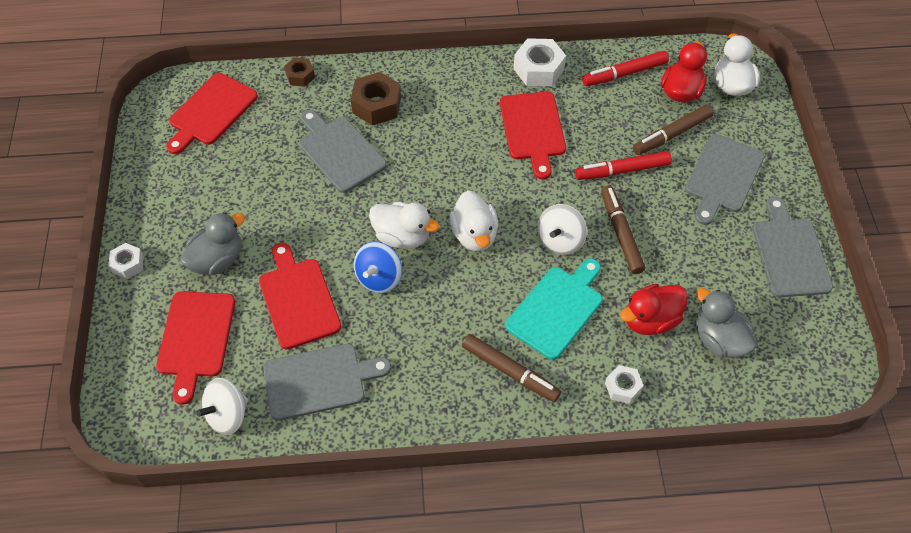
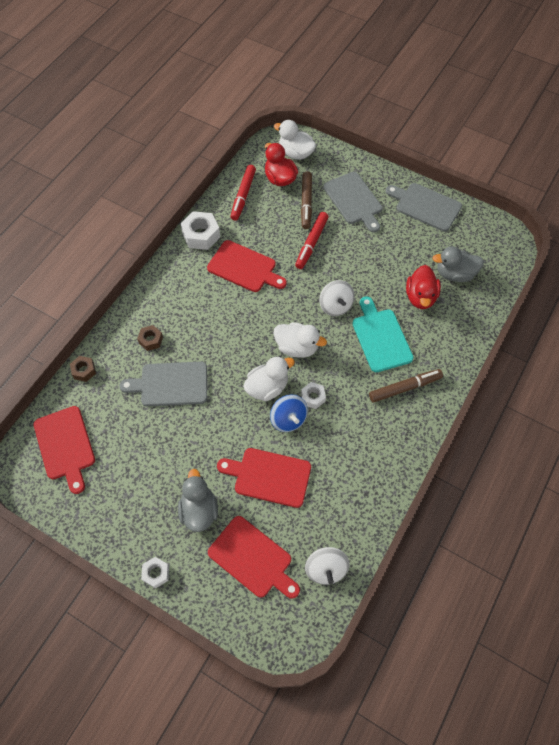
camera: 55 degrees left, 5 degrees up
grey cutting board [263,344,391,421] -> none
brown nut [351,72,401,126] -> brown nut [137,325,163,351], size x0.59
brown marker [601,185,645,274] -> none
white nut [605,365,644,404] -> white nut moved to [301,382,326,409]

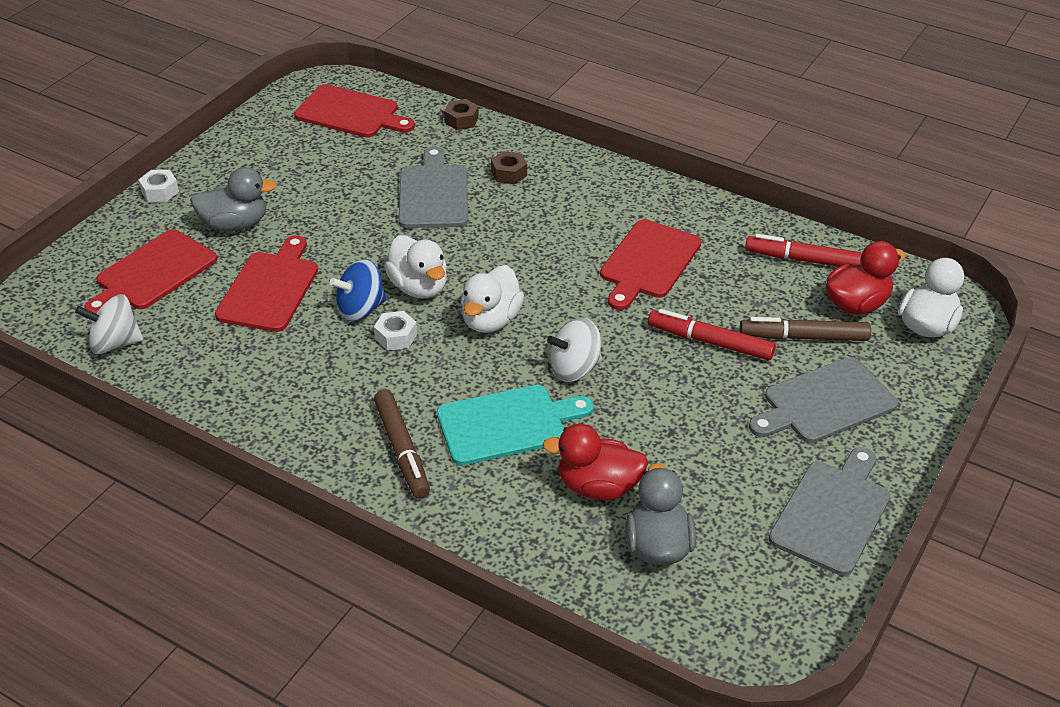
camera: 90 degrees right, 20 degrees down
red cutting board [33,406,95,494] -> red cutting board turned 135 degrees counterclockwise [294,84,415,137]
white nut [181,211,220,250] -> none

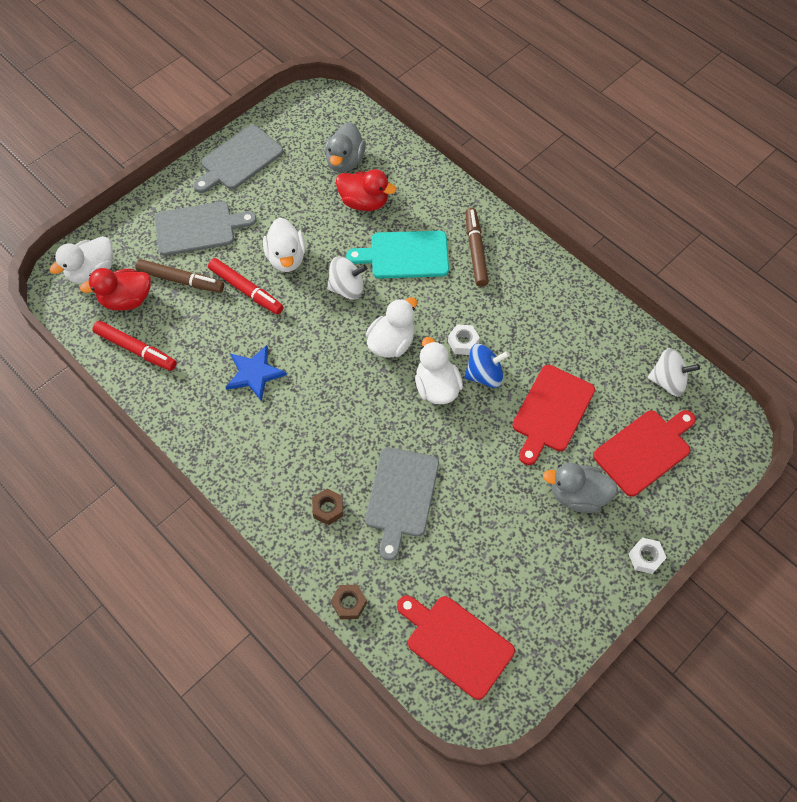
camera: 165 degrees left, 20 degrees up
red cutting board [600,219,701,310] -> blue star [226,345,287,402]
none -> white duck [263,218,306,272]

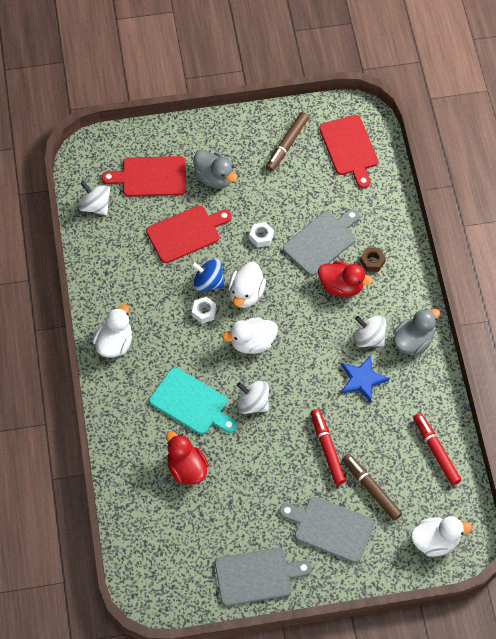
camera: 145 degrees left, 0 degrees up
red duck [80,268,151,311] -> red duck moved to [318,261,373,297]
white duck [263,218,306,272] -> white duck moved to [93,304,132,358]
grey duck [325,122,366,173] -> grey duck moved to [393,309,440,355]
brown nut [331,585,367,619] -> none
brown marker [465,208,489,287] -> brown marker moved to [266,112,309,172]
white nut [629,537,667,574] -> white nut moved to [249,222,274,248]
none -> white spinning top [354,316,386,347]

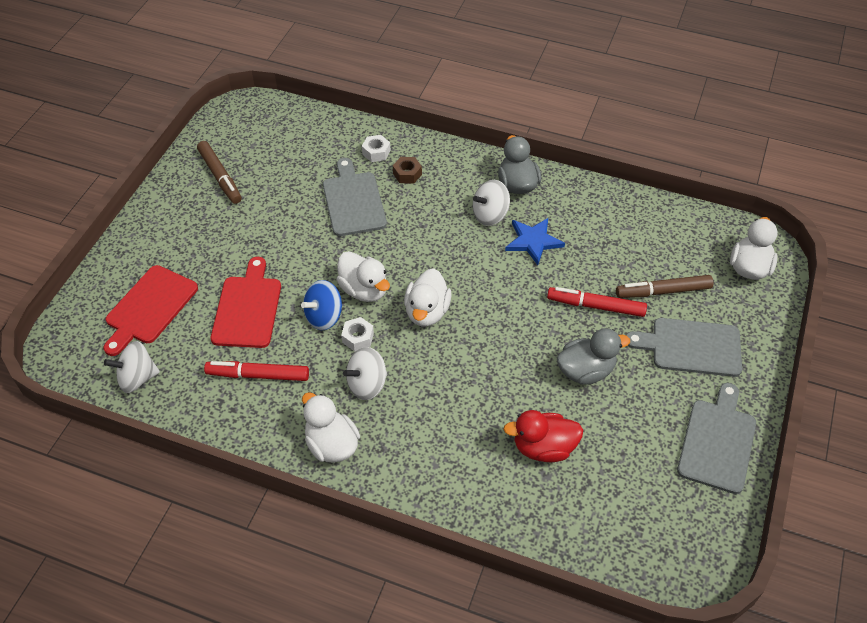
camera: 60 degrees left, 10 degrees down
turquoise cutting board [149,368,237,434] -> none
grey duck [194,150,237,189] -> grey duck moved to [557,328,630,385]
white spinning top [237,380,269,414] -> white spinning top moved to [343,347,387,400]
white nut [249,222,274,248] -> white nut moved to [362,135,391,162]
grey cutting board [279,497,374,563] -> grey cutting board turned 45 degrees clockwise [626,318,742,377]
red duck [318,261,373,297] -> none
red cutting board [319,115,378,188] -> none
red marker [413,413,461,485] -> red marker moved to [204,361,309,381]

